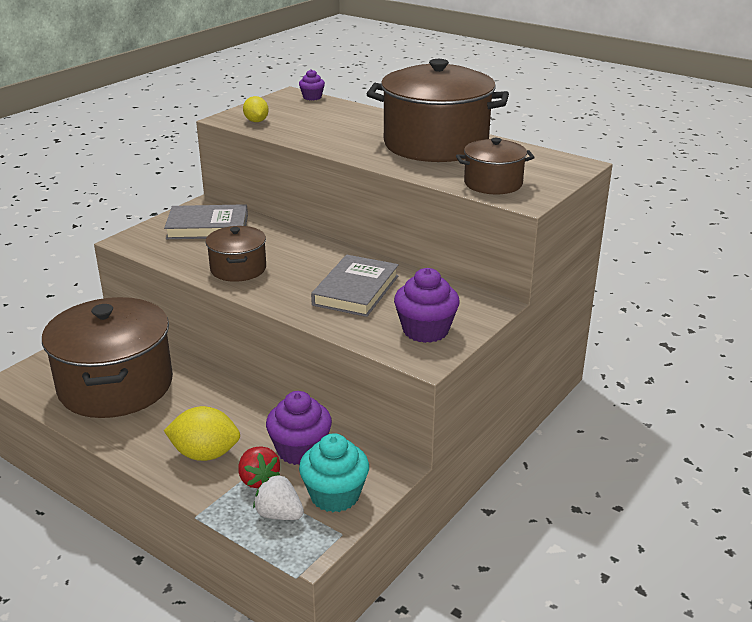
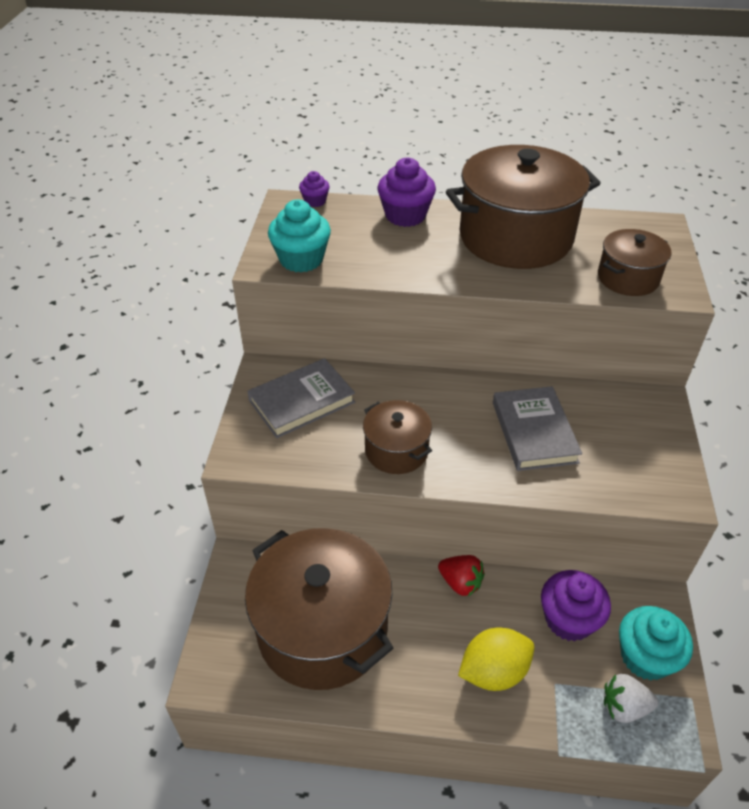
camera: 30 degrees left, 15 degrees up
red strawberry [238,446,280,488] -> red strawberry moved to [438,555,485,596]
yellow lemon [243,96,269,122] -> turquoise cupcake [268,199,331,273]
purple cupcake [394,268,460,343] -> purple cupcake moved to [378,158,436,227]

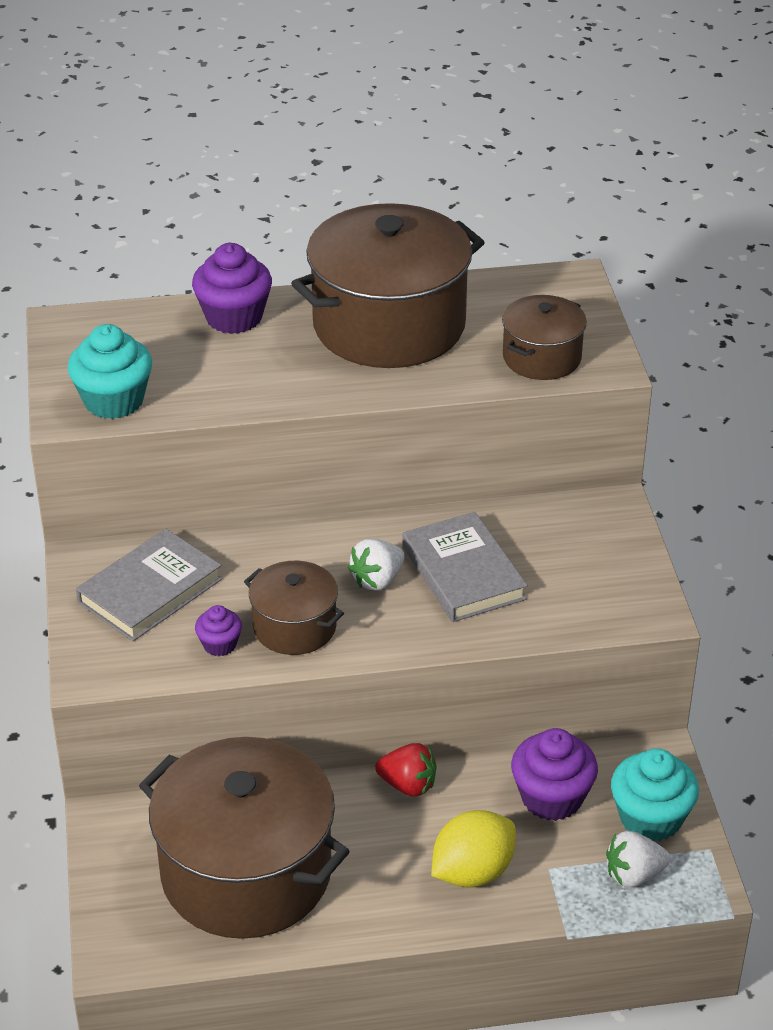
camera: 15 degrees left, 5 degrees down
purple cupcake [299,171,330,207] -> purple cupcake moved to [195,605,242,656]
none -> white strawberry [348,539,405,590]

